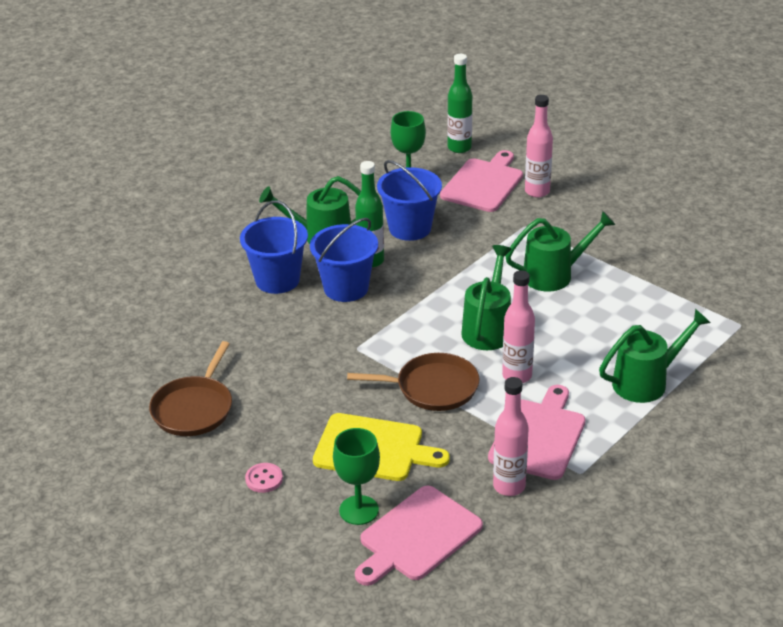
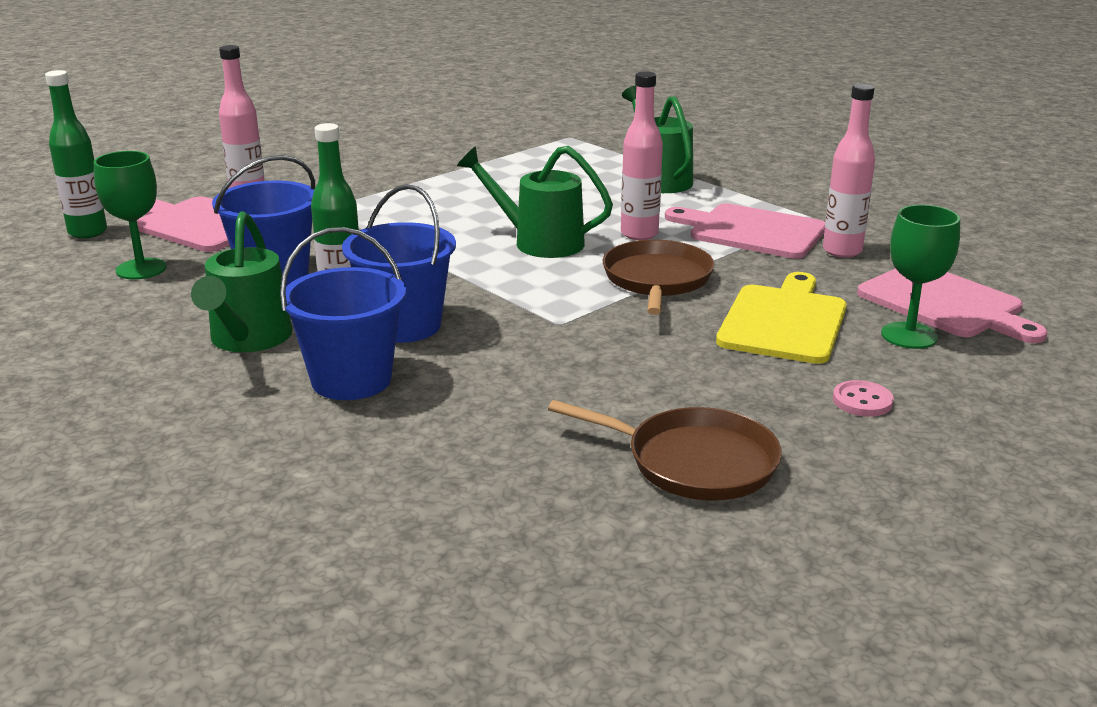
camera: 85 degrees left, 10 degrees down
green watering can [505,211,615,291] -> none

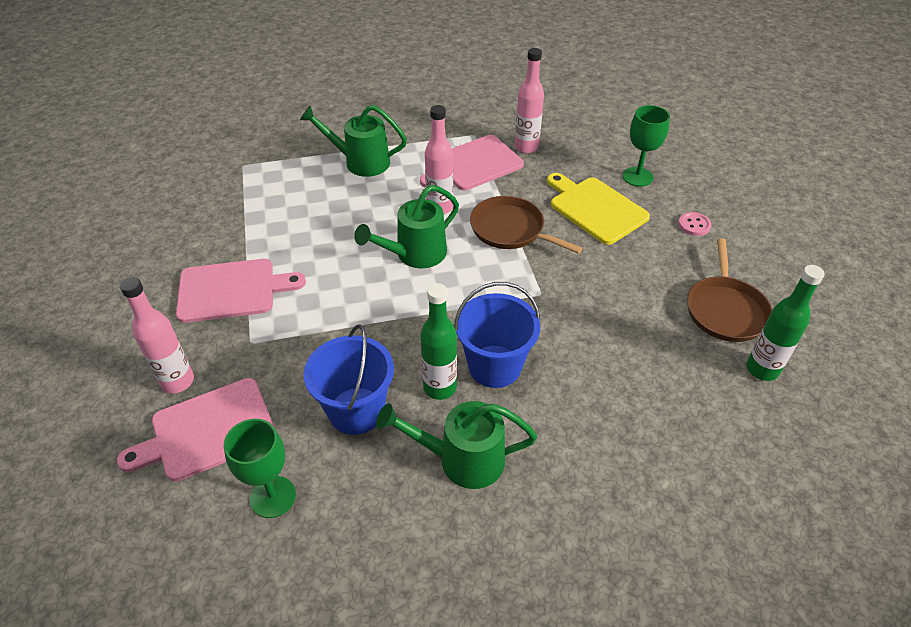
camera: 60 degrees left, 20 degrees up
green bottle [45,70,107,239] -> green bottle moved to [746,265,825,381]
green watering can [191,211,293,352] -> green watering can turned 150 degrees clockwise [376,401,537,489]
blue bucket [280,227,406,400] -> none
brown pan [548,400,782,501] -> brown pan turned 135 degrees clockwise [687,238,773,342]
pink cutting board [857,268,1047,343] -> pink cutting board moved to [176,259,306,323]

